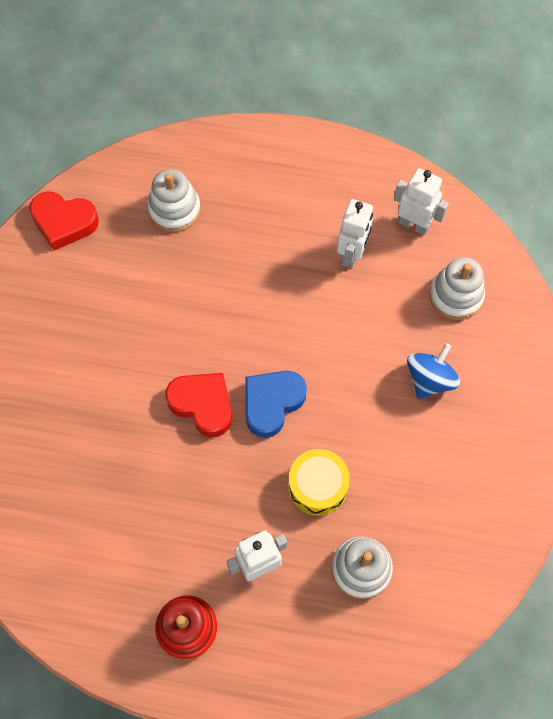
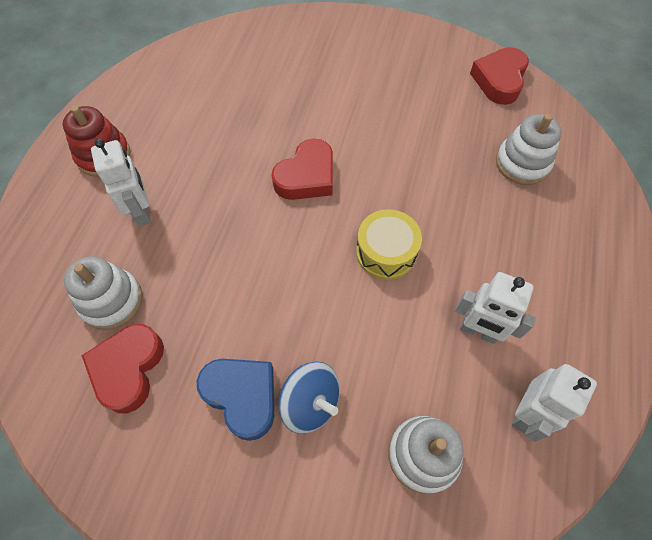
camera: 95 degrees right, 5 degrees down
blue heart [245,371,307,438] -> blue heart moved to [196,359,274,441]
yellow drum [288,449,350,516] -> yellow drum moved to [356,209,422,280]
none -> red heart [81,324,164,413]

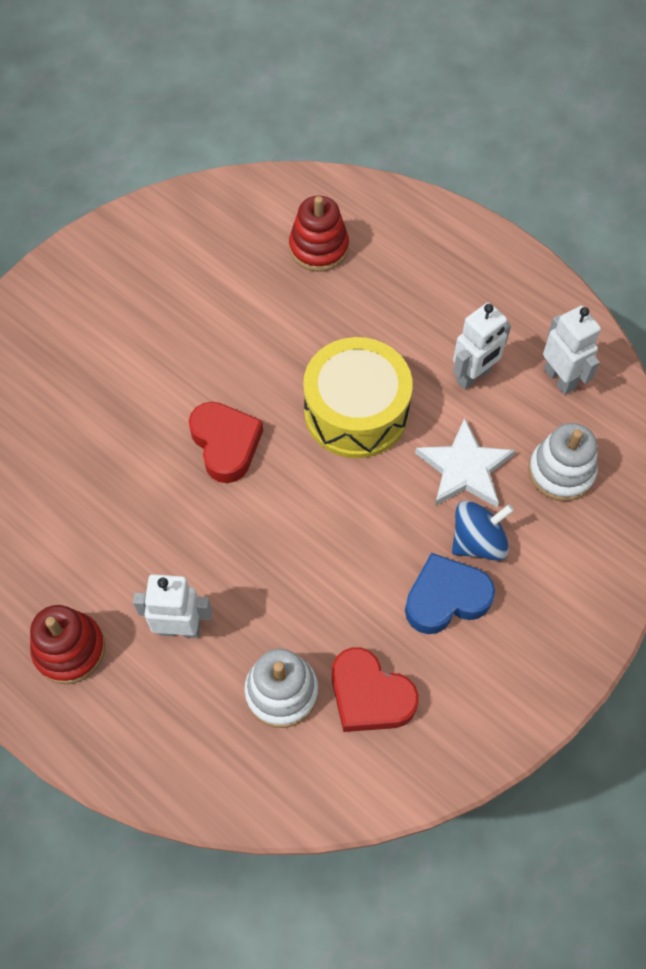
camera: 65 degrees left, 0 degrees up
yellow drum [356,209,422,280] -> yellow drum [303,337,413,458], size x1.59
red heart [470,47,529,105] -> none
white stacking toy [496,114,562,185] -> red stacking toy [289,196,349,272]
none -> white star [415,418,515,507]

